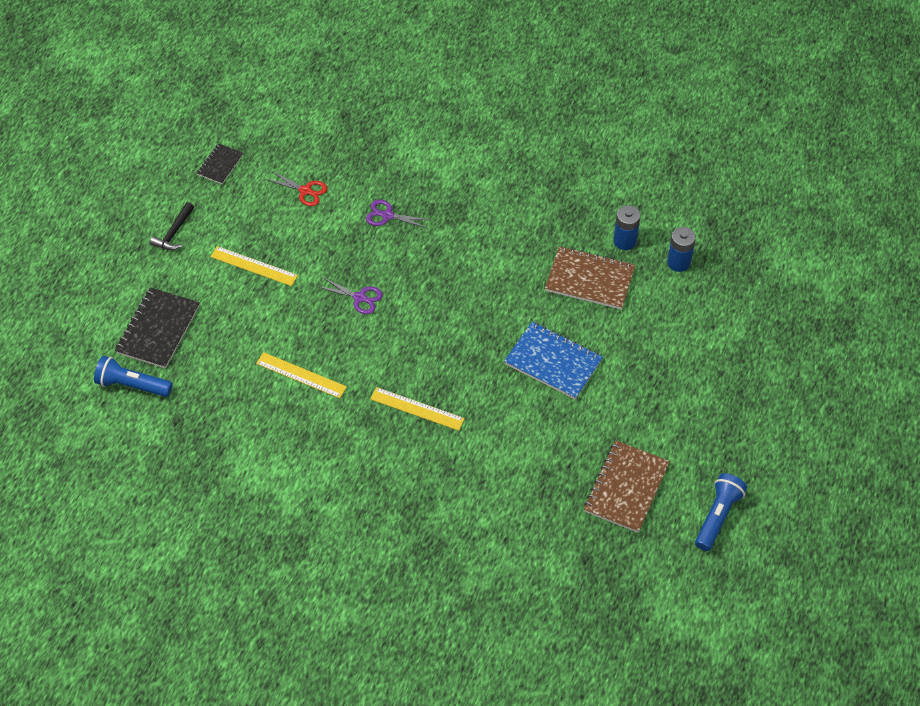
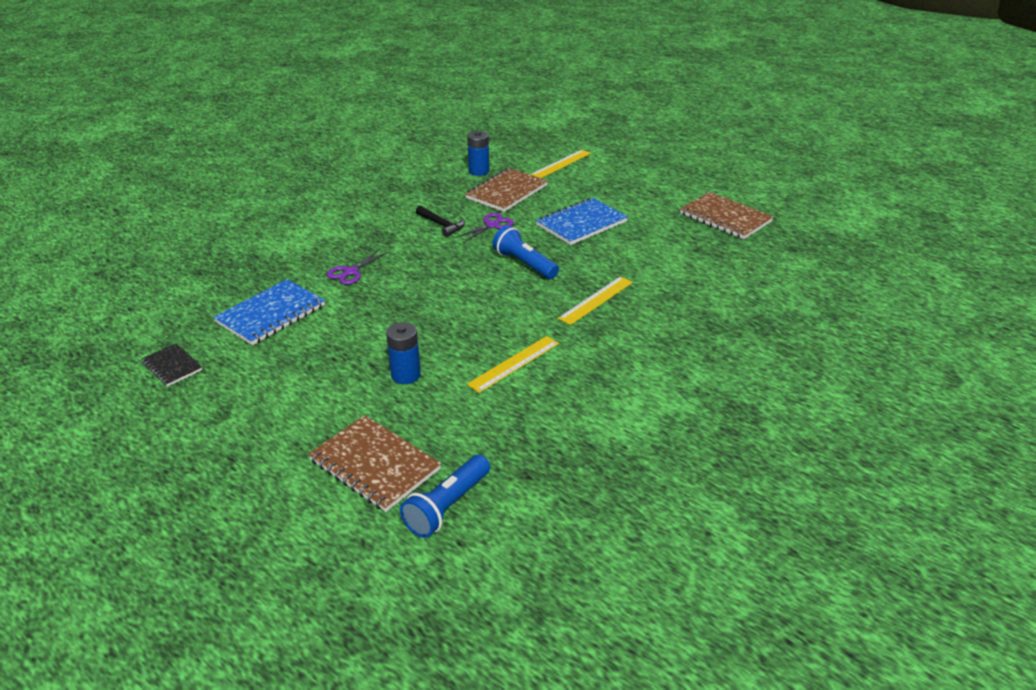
camera: 70 degrees left, 20 degrees down
black notebook [115,287,200,369] -> brown notebook [308,415,441,512]
black hammer [150,202,194,250] -> black hammer moved to [416,206,465,237]
yellow ruler [210,246,298,286] -> yellow ruler moved to [530,150,591,178]
red scissors [265,171,328,206] -> blue notebook [214,279,325,345]
purple scissors [317,277,383,314] -> purple scissors moved to [456,213,514,242]
blue battery [667,227,696,272] -> blue battery moved to [386,322,421,384]
blue flashlight [695,473,747,551] -> blue flashlight moved to [493,225,559,279]

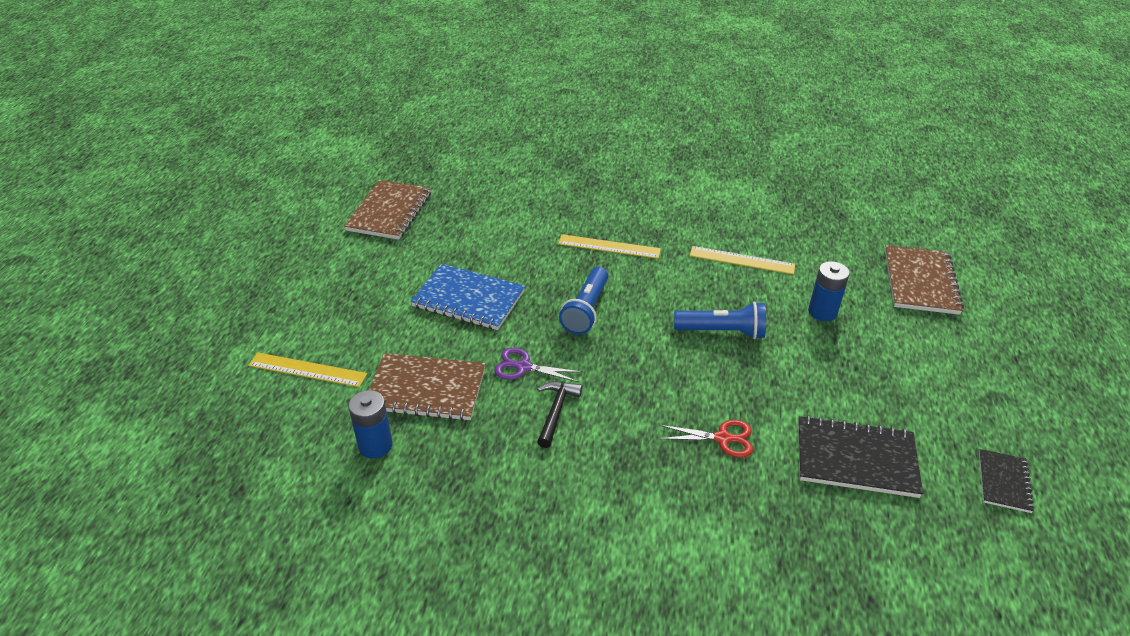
camera: 120 degrees left, 5 degrees up
blue notebook [214,279,325,345] -> black notebook [798,415,923,498]
purple scissors [327,249,388,285] -> red scissors [659,420,753,458]
blue flashlight [400,455,490,538] -> blue flashlight moved to [674,302,766,339]

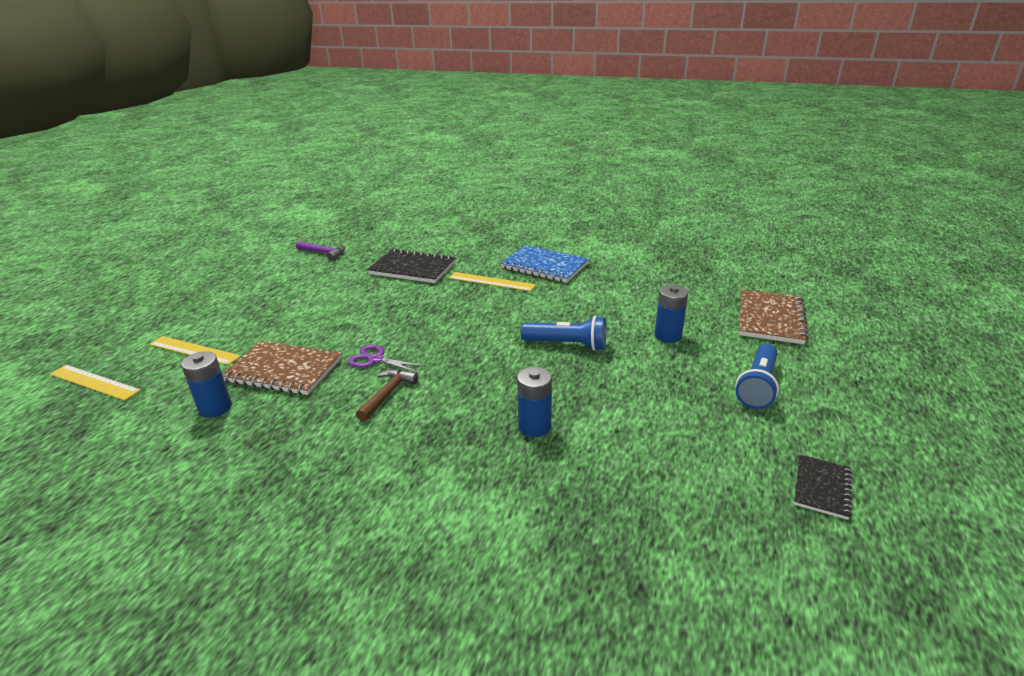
camera: 10 degrees right, 10 degrees down
brown notebook [344,180,431,240] -> purple hammer [296,241,345,260]
blue notebook [411,263,525,330] -> blue notebook moved to [500,245,589,283]
black hammer [537,381,582,448] -> brown hammer [356,369,419,421]
blue flashlight [559,267,608,335] -> blue flashlight moved to [736,344,779,409]
red scissors [659,420,753,458] -> blue battery [517,367,552,437]
yellow ruler [690,246,795,275] -> yellow ruler moved to [50,365,141,401]
black notebook [798,415,923,498] -> black notebook moved to [367,248,456,283]

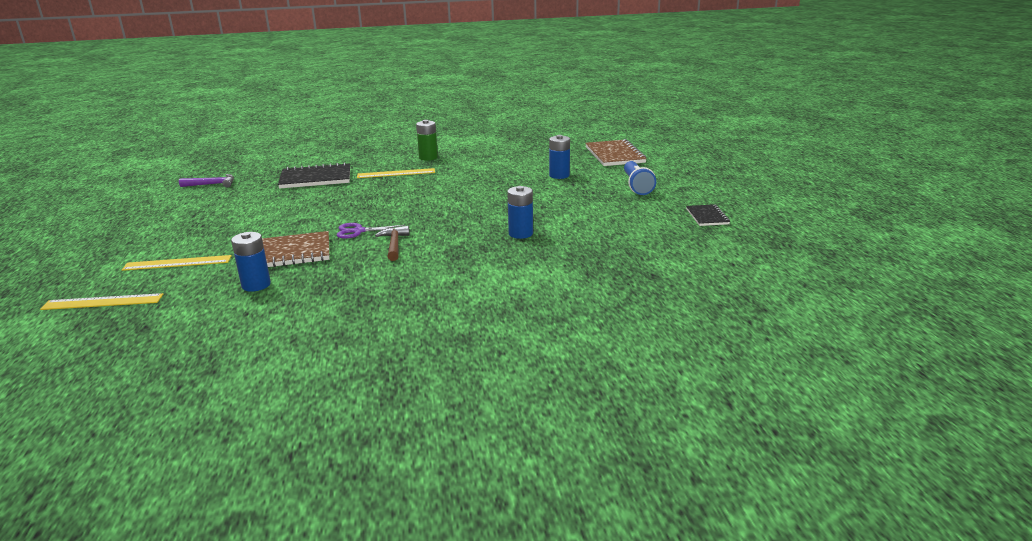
camera: 30 degrees left, 5 degrees down
blue notebook [500,245,589,283] -> green battery [416,120,438,161]
blue flashlight [521,316,606,351] -> none

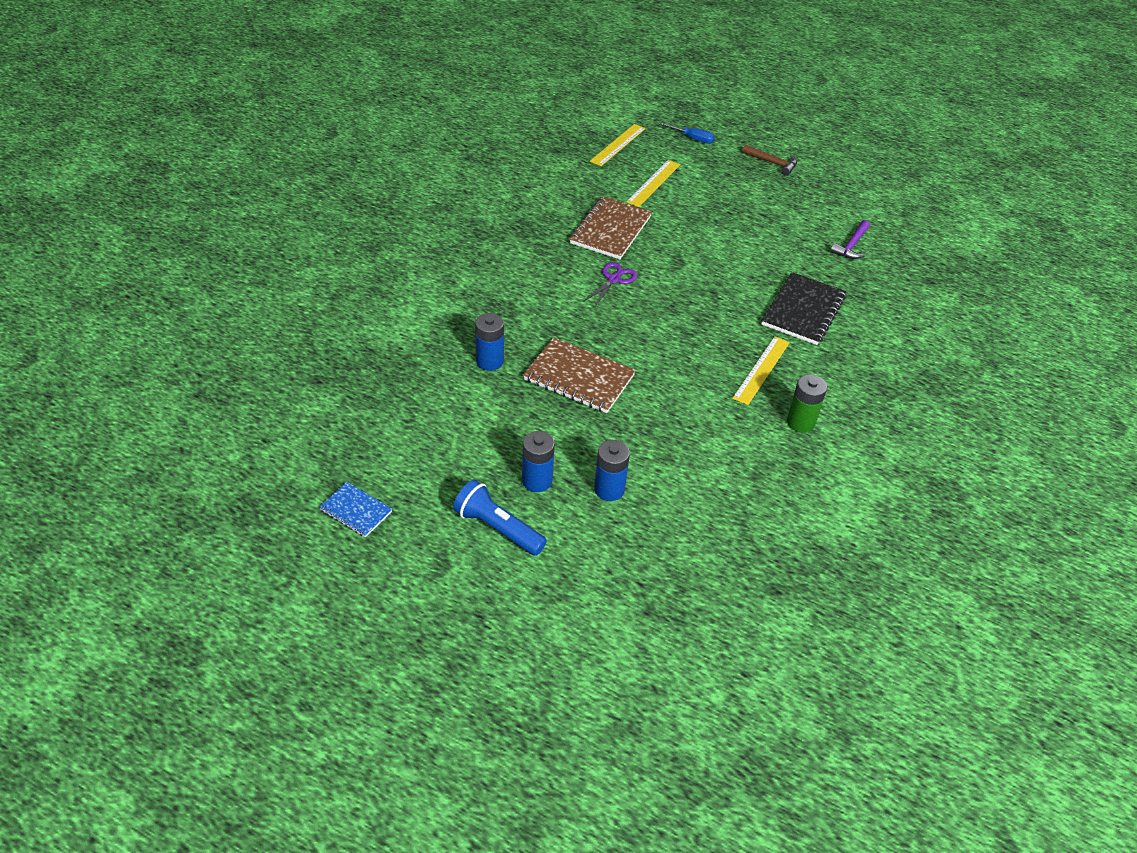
camera: 125 degrees right, 20 degrees up
blue battery [231,232,271,292] -> blue battery moved to [522,431,555,492]
brown hammer [375,226,409,261] -> brown hammer moved to [742,144,797,176]
brown notebook [585,139,647,166] -> brown notebook moved to [523,337,636,413]
black notebook [686,204,730,226] -> blue notebook [319,482,392,537]
none -> blue screwdriver [658,122,715,144]

